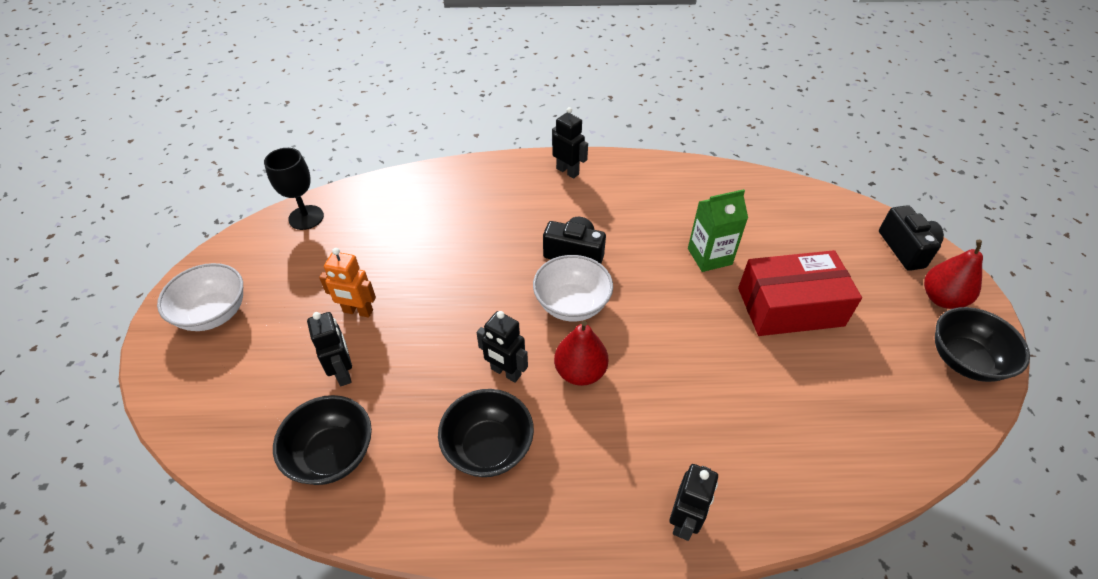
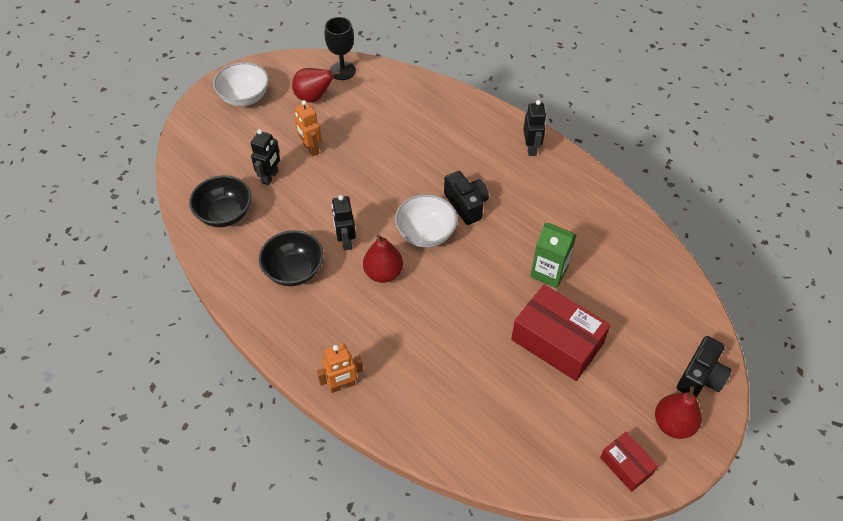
camera: 45 degrees right, 5 degrees up
black robot [669,464,718,541] -> orange robot [317,343,363,393]
black bowl [935,307,1030,382] -> red box [600,432,658,492]
none -> red pear [292,68,341,102]

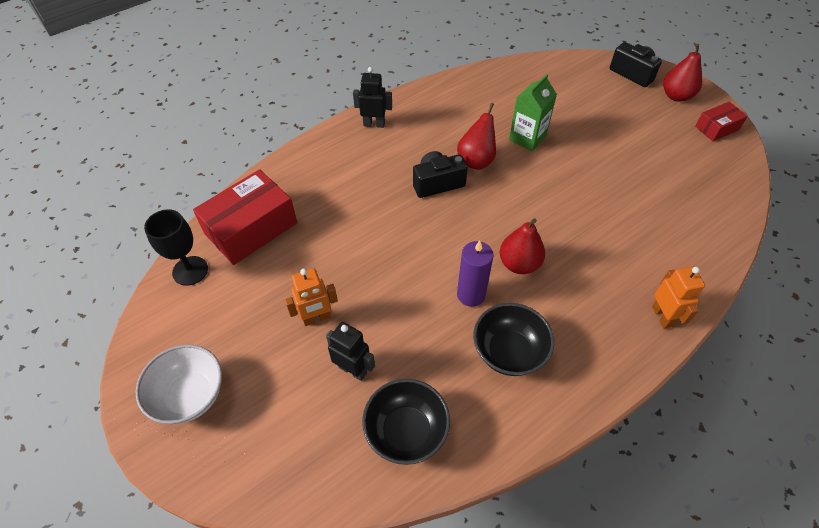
camera: 80 degrees left, 0 degrees up
red pear [292,68,341,102] -> red pear moved to [457,103,496,170]
black robot [332,195,356,250] -> purple candle [457,241,494,307]
white bowl [395,194,457,248] -> none
red box [511,285,611,381] -> red box moved to [193,169,297,265]

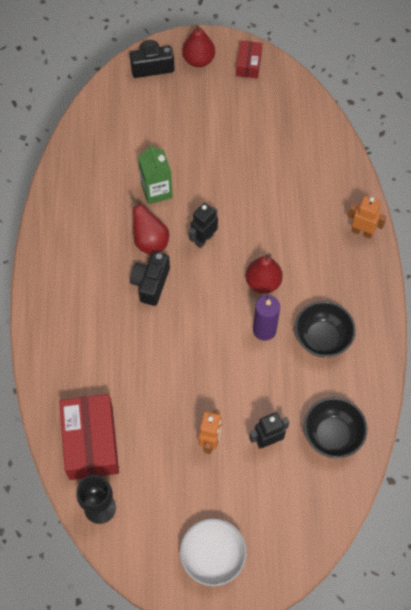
camera: 55 degrees left, 10 degrees up
black robot [353,67,392,128] -> black robot moved to [189,203,218,248]

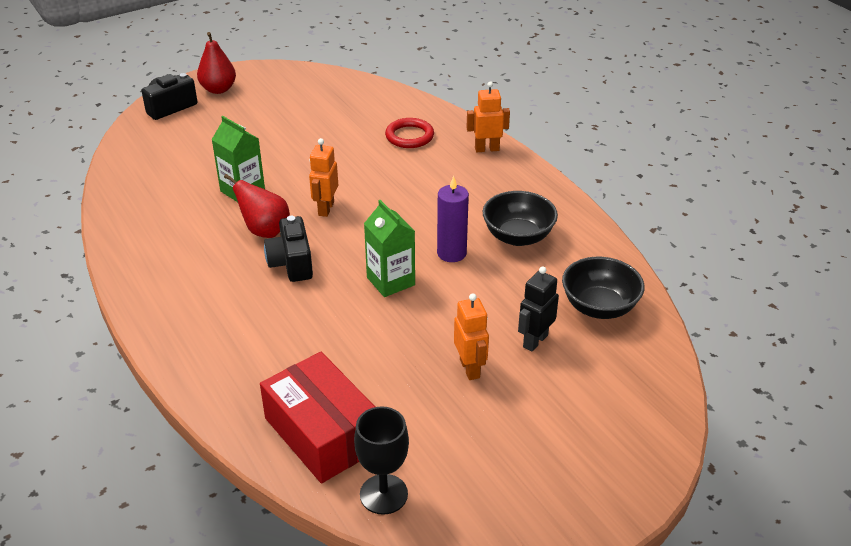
camera: 30 degrees left, 25 degrees down
white bowl [180,518,247,586] -> none
black robot [189,203,218,248] -> orange robot [309,138,338,217]
red box [236,41,262,79] -> none
red pear [246,253,283,294] -> none
none -> green carton [364,200,415,297]
none -> red ring [385,118,434,148]

